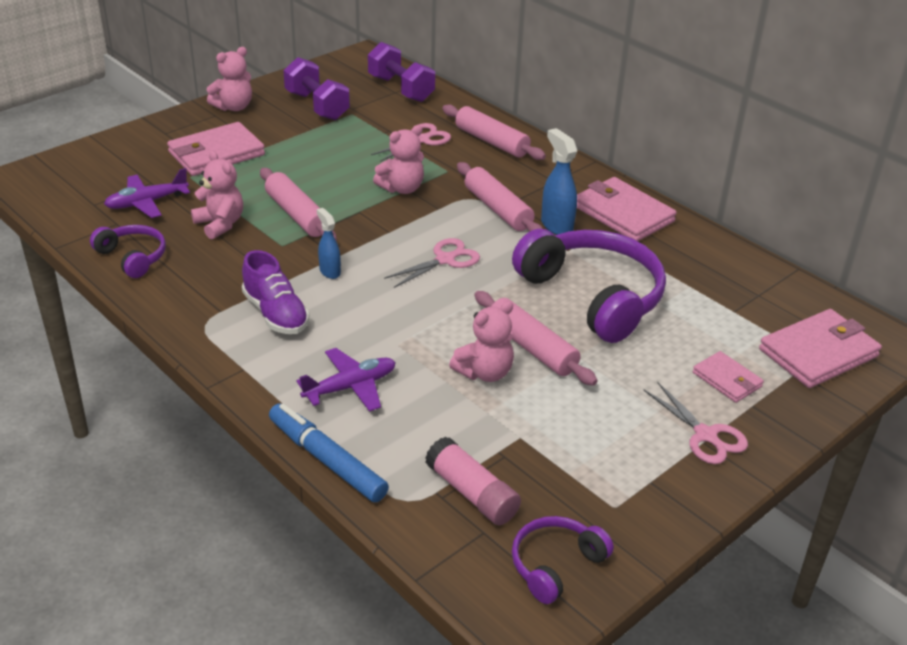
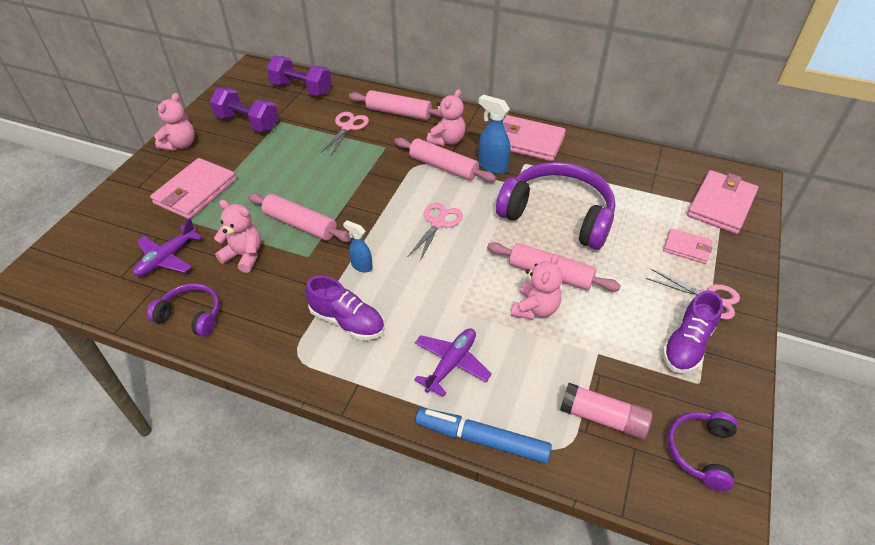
camera: 25 degrees left, 10 degrees up
pink teddy bear [373,125,424,194] -> pink teddy bear moved to [427,89,466,146]
none -> purple shoe [662,290,723,373]

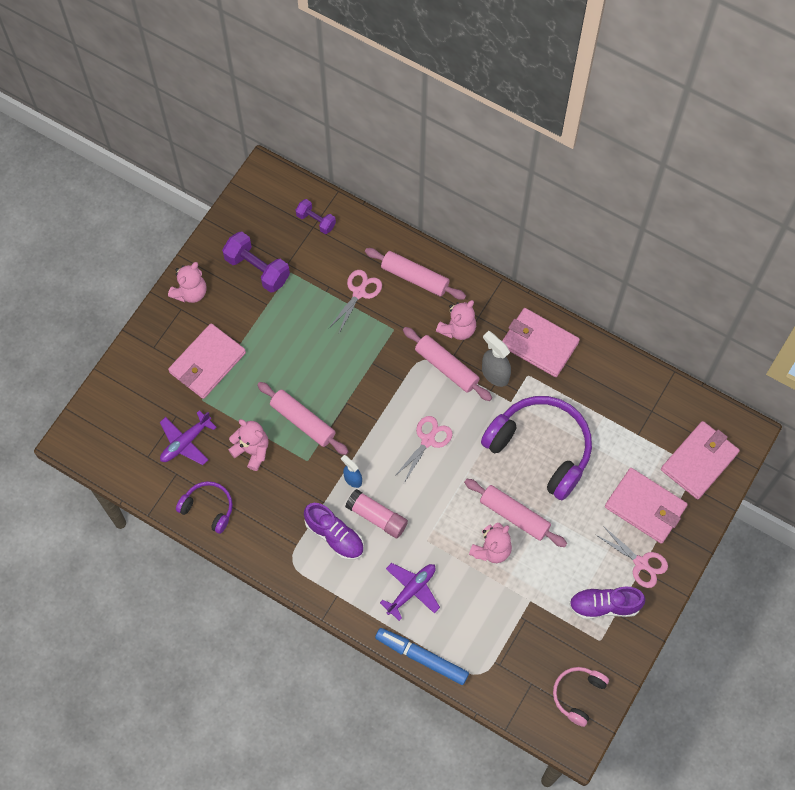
camera: 10 degrees right, 20 degrees up
purple dumbbell [267,56,332,96] -> purple dumbbell [296,199,336,234], size x0.60
blue spray bottle [478,94,510,174] -> grey spray bottle [482,331,511,387]
pink glue stick [560,383,653,440] -> pink glue stick moved to [346,489,408,538]
purple shoe [662,290,723,373] -> purple shoe turned 45 degrees clockwise [569,587,645,619]
pink wallet [663,228,713,264] -> pink wallet [605,468,688,544], size x1.77
purple headphones [668,412,737,491] -> pink headphones [553,667,609,727]

